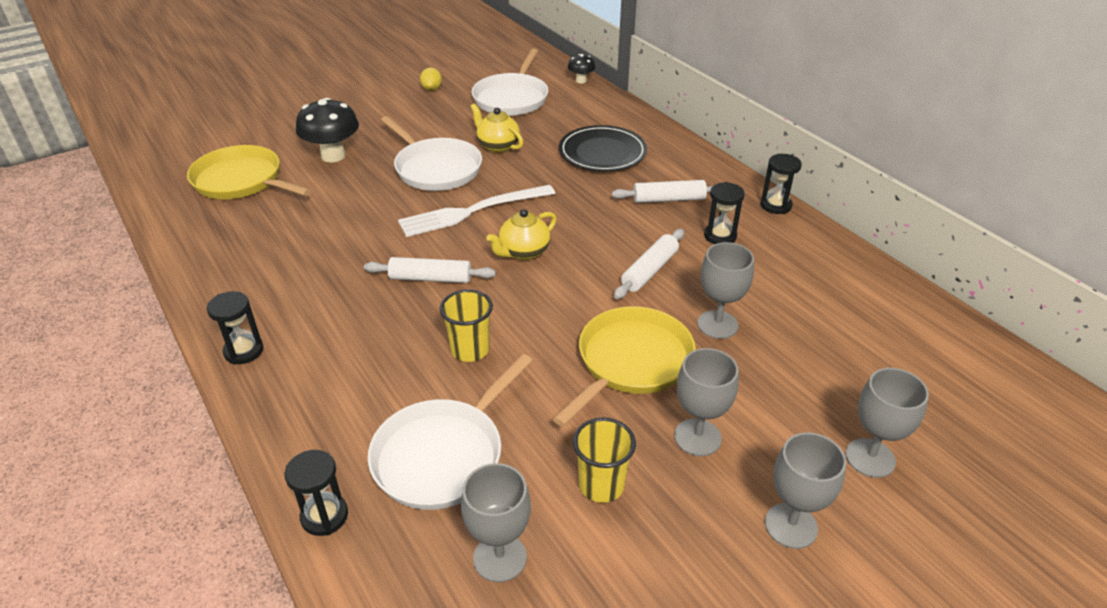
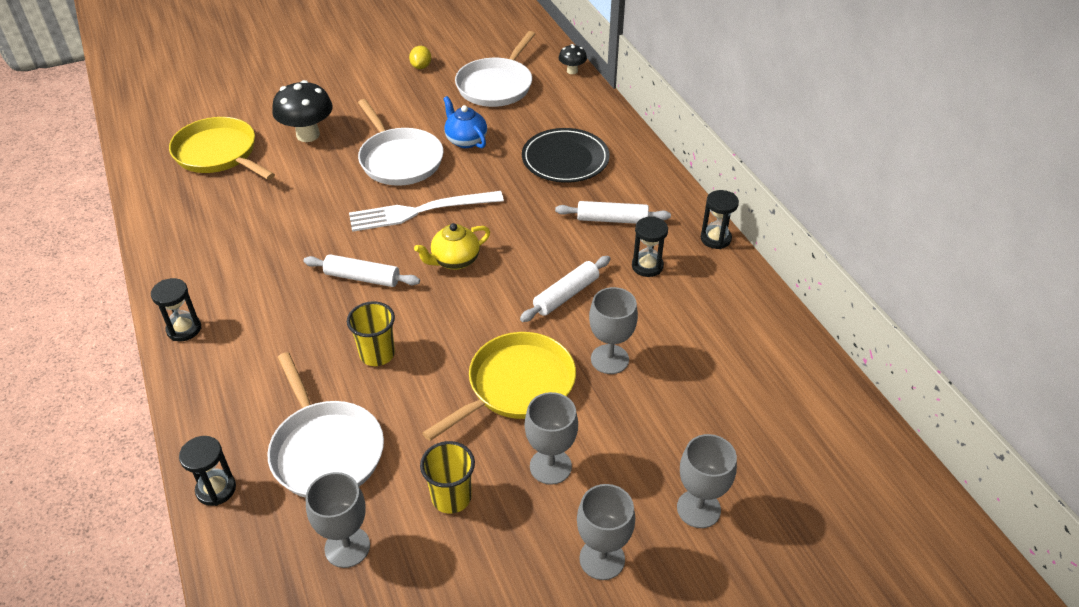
camera: 10 degrees right, 5 degrees up
white pan [368,354,533,510] -> white pan turned 75 degrees counterclockwise [267,352,384,498]
yellow teapot [470,103,523,153] -> blue teapot [443,96,487,148]

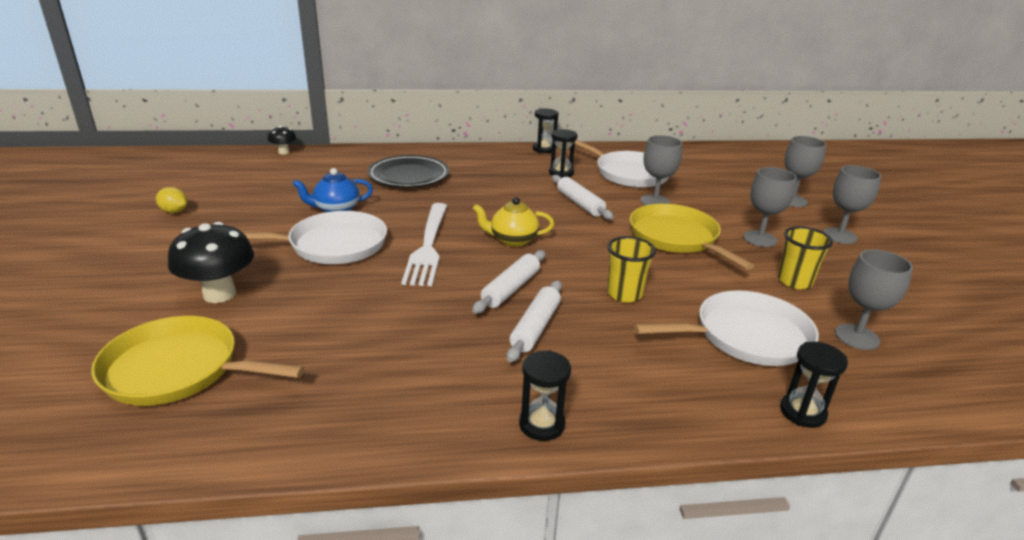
camera: 75 degrees left, 15 degrees down
yellow pan [169,117,275,180] -> yellow pan turned 45 degrees clockwise [91,316,305,406]
yellow teapot [414,223,490,270] -> yellow teapot turned 105 degrees clockwise [473,197,554,247]
white pan [455,31,535,107] -> white pan moved to [575,140,670,188]
white rolling pin [555,201,671,224] -> white rolling pin moved to [507,280,562,363]

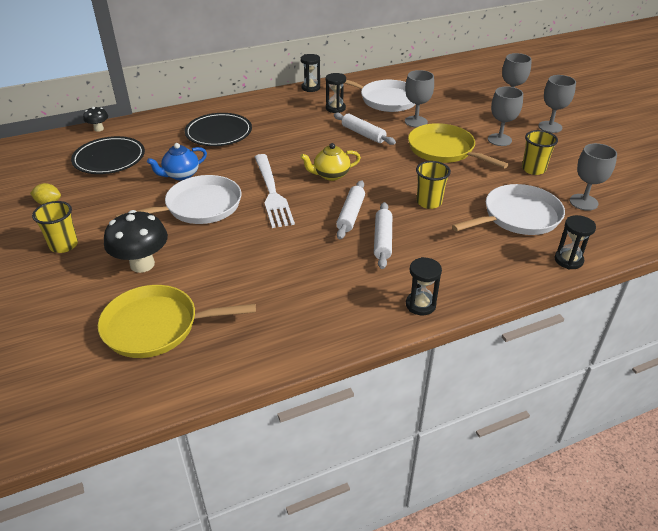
camera: 15 degrees left, 10 degrees up
none -> yellow cup [32,201,78,253]
none -> black plate [71,136,145,174]

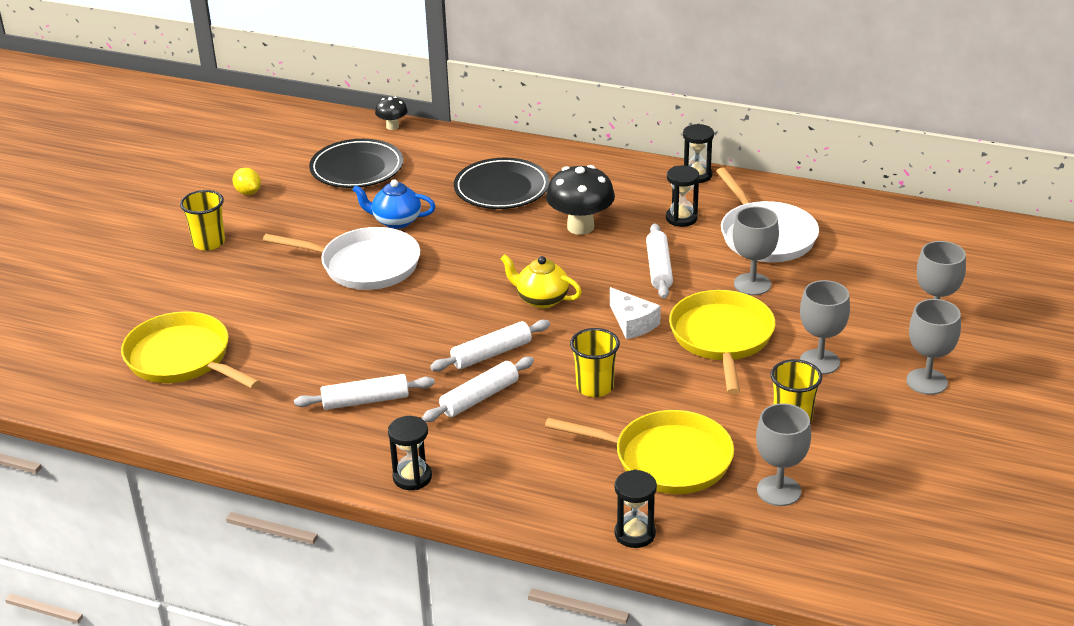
camera: 45 degrees right, 5 degrees down
black mushroom [104,210,168,273] -> black mushroom moved to [546,165,615,235]
white fork [255,154,295,228] -> none
white pan [452,184,565,235] -> yellow pan [545,410,734,494]
none -> white rolling pin [294,374,435,410]
none -> white cheese [610,287,661,339]

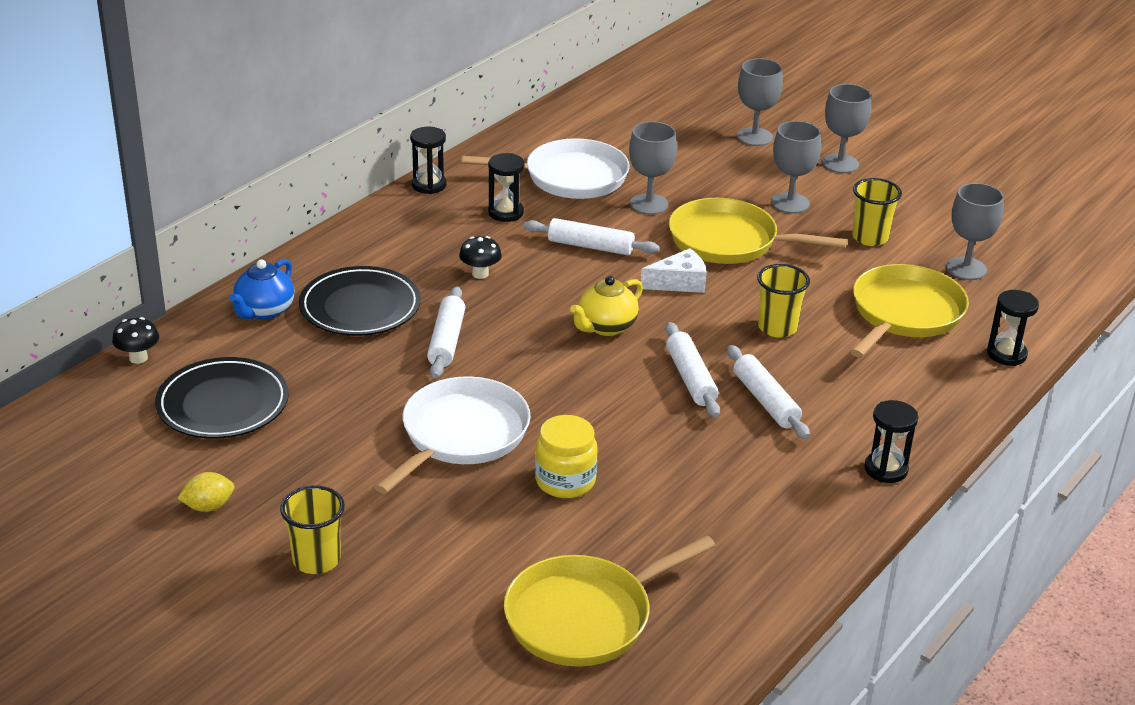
camera: 75 degrees left, 0 degrees up
white rolling pin [294,374,435,410] -> white rolling pin moved to [427,287,465,378]
blue teapot [353,179,435,229] -> blue teapot moved to [229,259,294,320]
black mushroom [546,165,615,235] -> black mushroom [459,236,502,279], size x0.53
none -> yellow jar [535,415,598,498]

